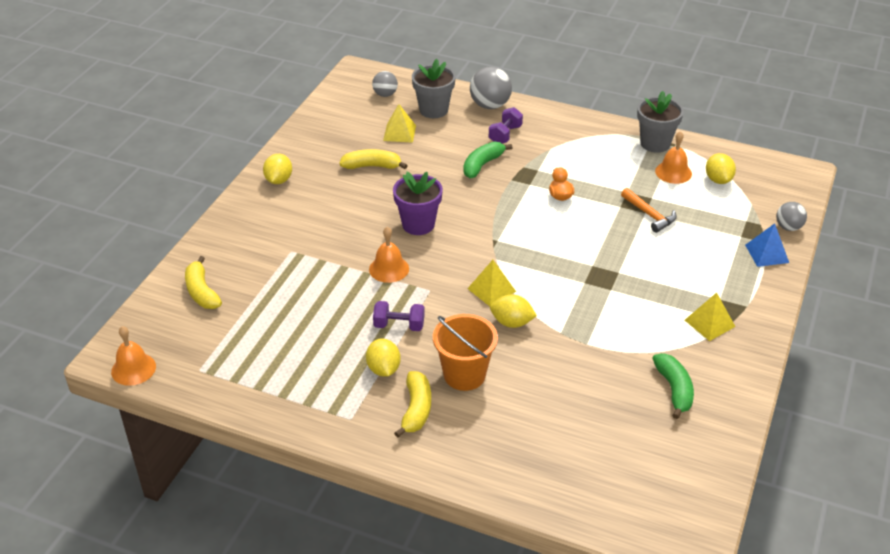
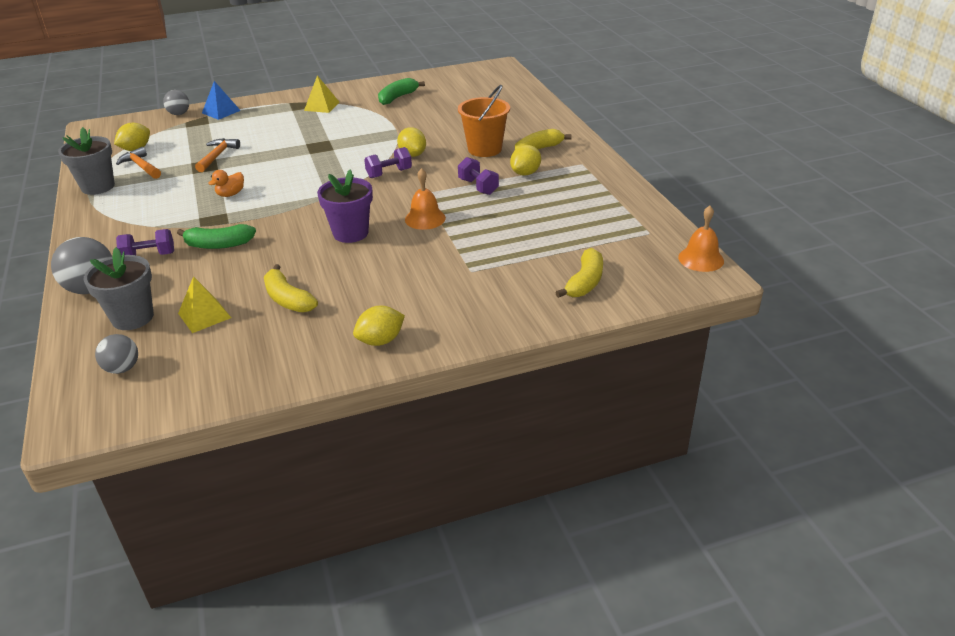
camera: 130 degrees left, 5 degrees down
yellow pyramid [467,260,516,306] -> purple dumbbell [364,147,412,178]
orange bell [655,131,692,184] -> orange hammer [116,147,161,179]

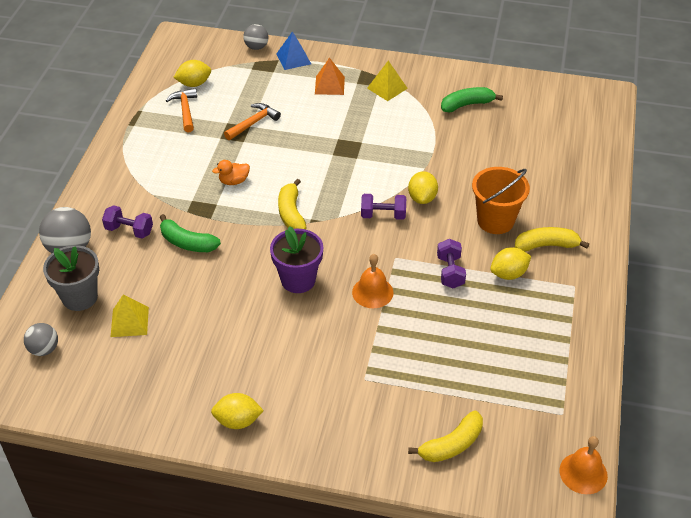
camera: 30 degrees right, 10 degrees up
grey flower pot [58,127,115,195] -> none
yellow banana [264,264,318,312] -> yellow banana moved to [278,179,307,230]
none -> orange pyramid [315,58,345,95]

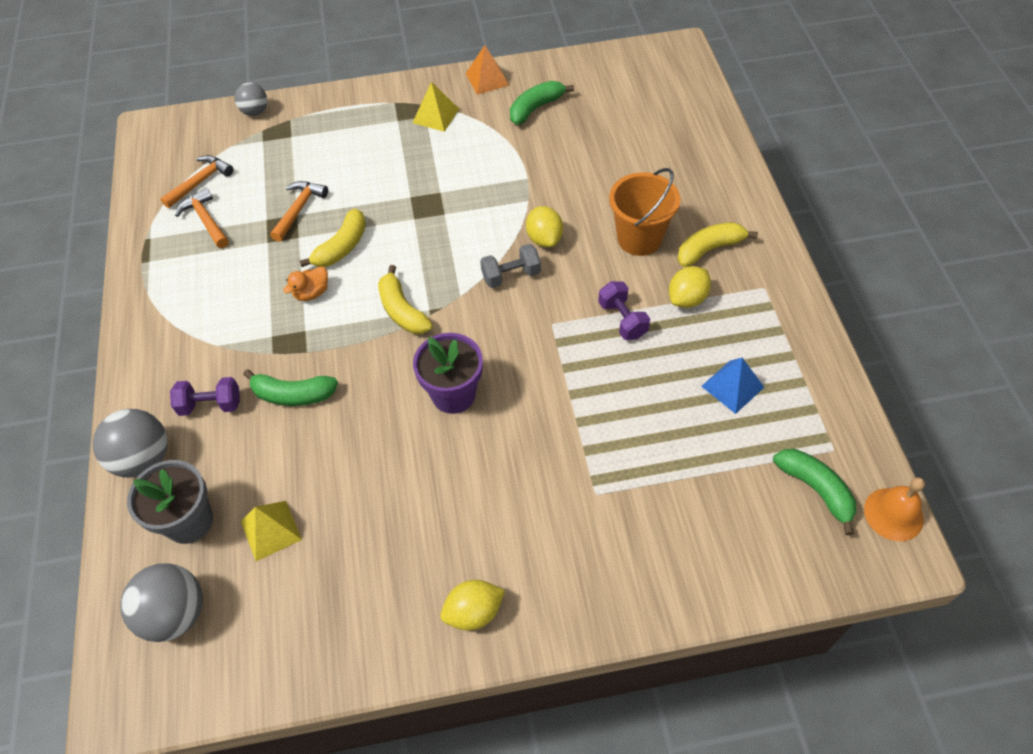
camera: 20 degrees left, 10 degrees up
grey ball [24,323,58,356] -> grey ball [120,563,203,642], size x1.63
yellow lemon [173,60,211,87] -> orange hammer [160,155,233,208]
blue pyramid [276,31,311,70] -> blue pyramid moved to [701,358,765,414]
orange pyramid [315,58,345,95] -> orange pyramid moved to [466,45,509,95]
orange bell [352,254,394,308] -> none
purple dumbbell [361,194,406,220] -> grey dumbbell [480,244,541,288]
yellow banana [408,411,483,462] -> yellow banana moved to [300,209,366,267]
none -> green banana [773,449,856,535]

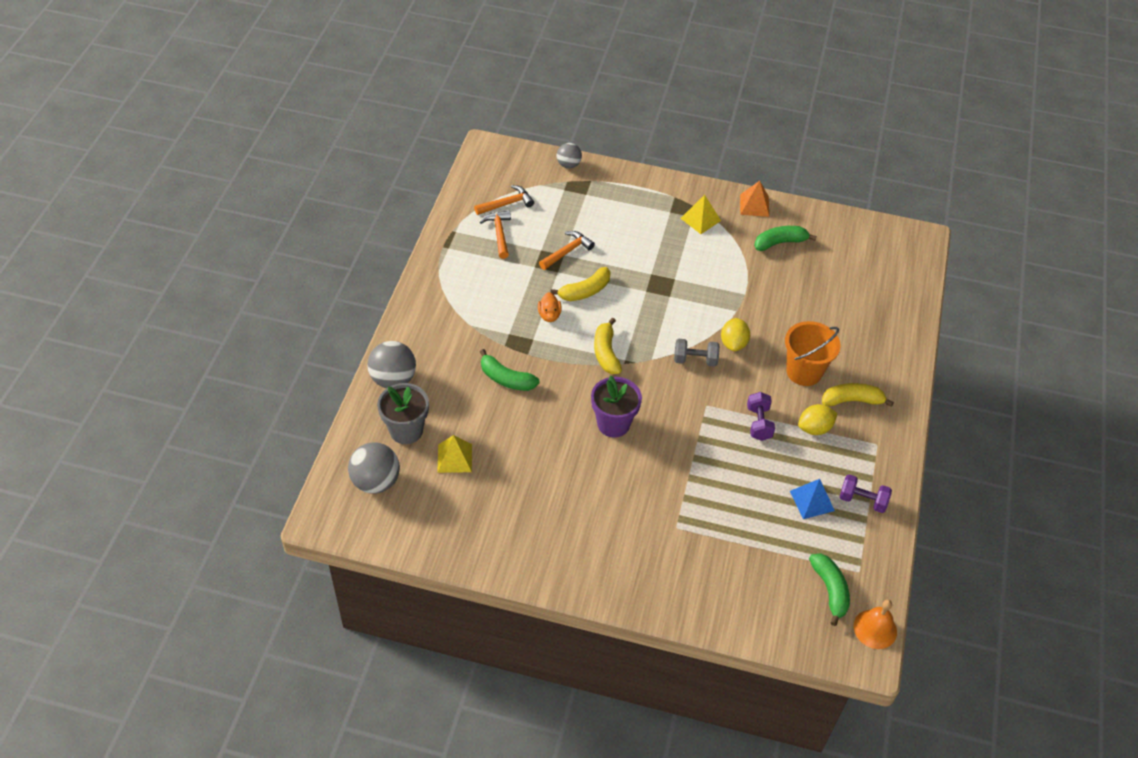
camera: 20 degrees right, 5 degrees down
purple dumbbell [170,377,240,416] -> purple dumbbell moved to [840,474,892,513]
orange duck [283,266,328,301] -> orange duck turned 75 degrees counterclockwise [538,292,562,322]
yellow lemon [440,580,505,630] -> none

